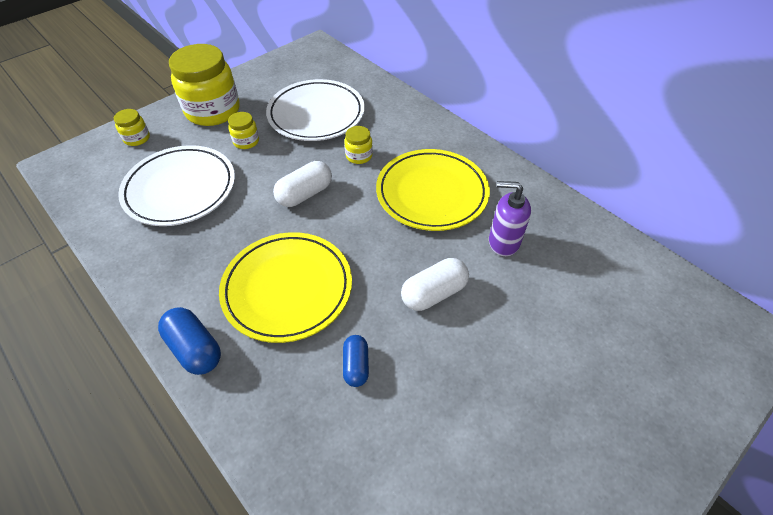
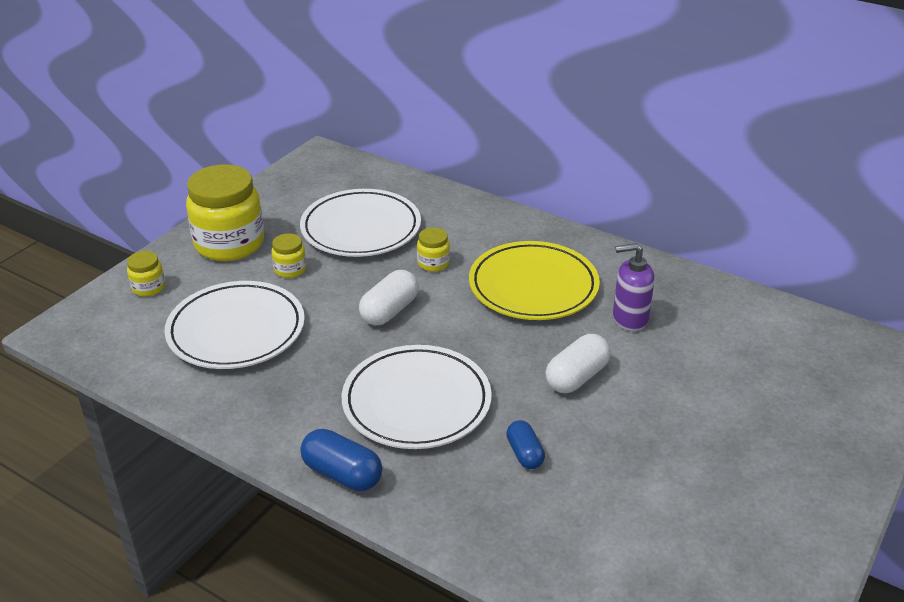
camera: 15 degrees left, 15 degrees down
yellow plate [219,232,352,343] -> white plate [342,345,492,449]

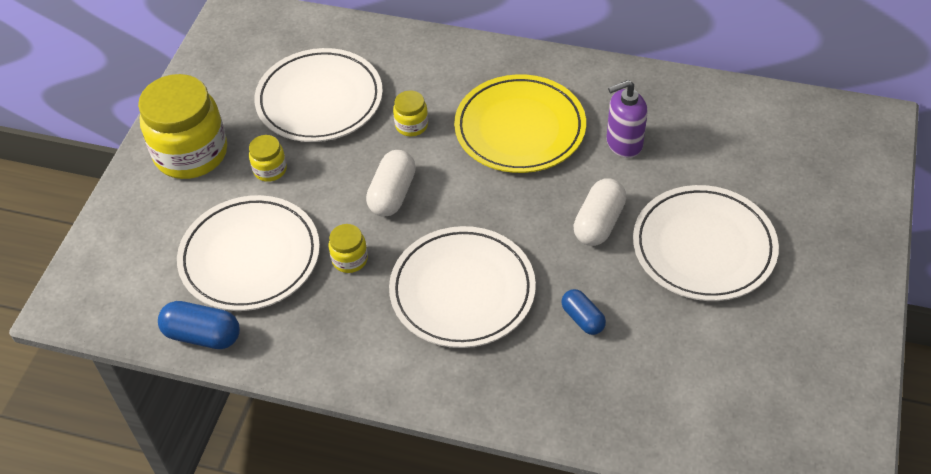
camera: 15 degrees left, 15 degrees up
yellow jar [127,251,165,297] -> yellow jar moved to [329,224,368,273]
blue capsule [301,429,383,491] -> blue capsule moved to [158,301,240,349]
none -> white plate [633,185,779,301]

